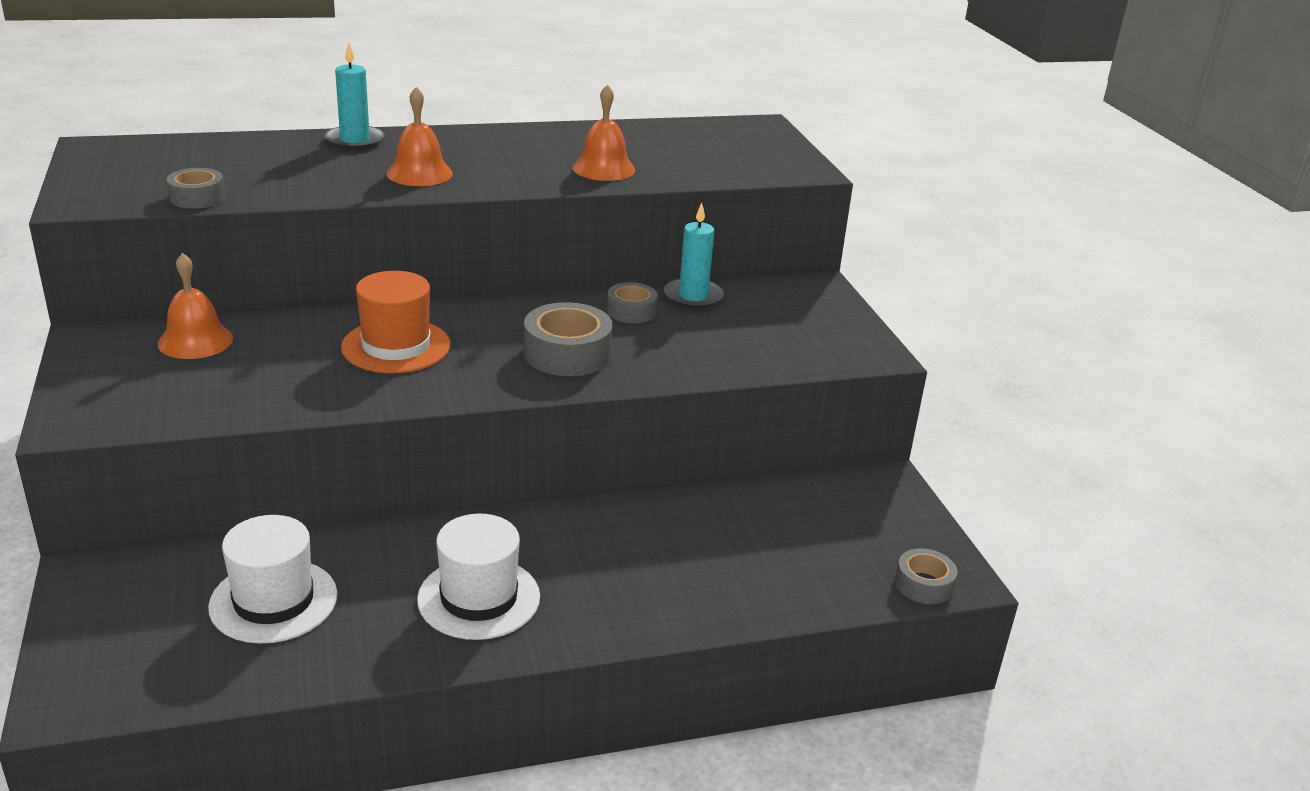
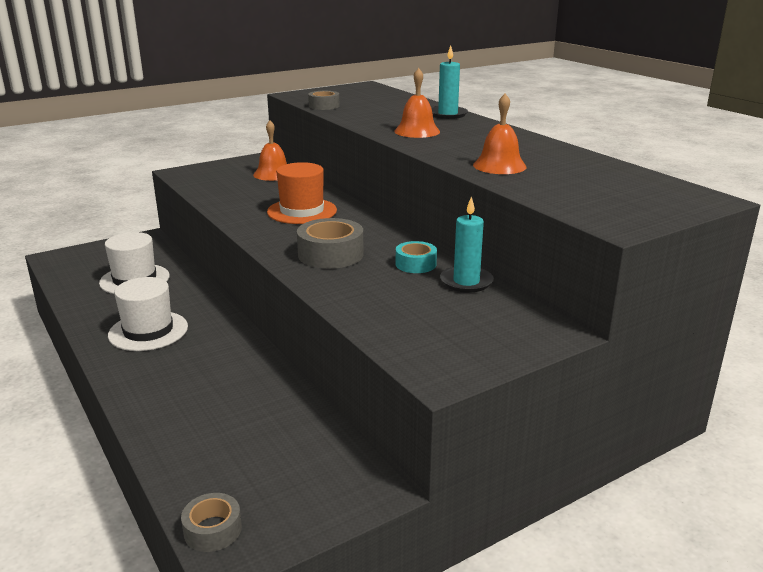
camera: 75 degrees right, 5 degrees down
grey tape [607,282,658,323] -> turquoise tape [396,241,437,273]

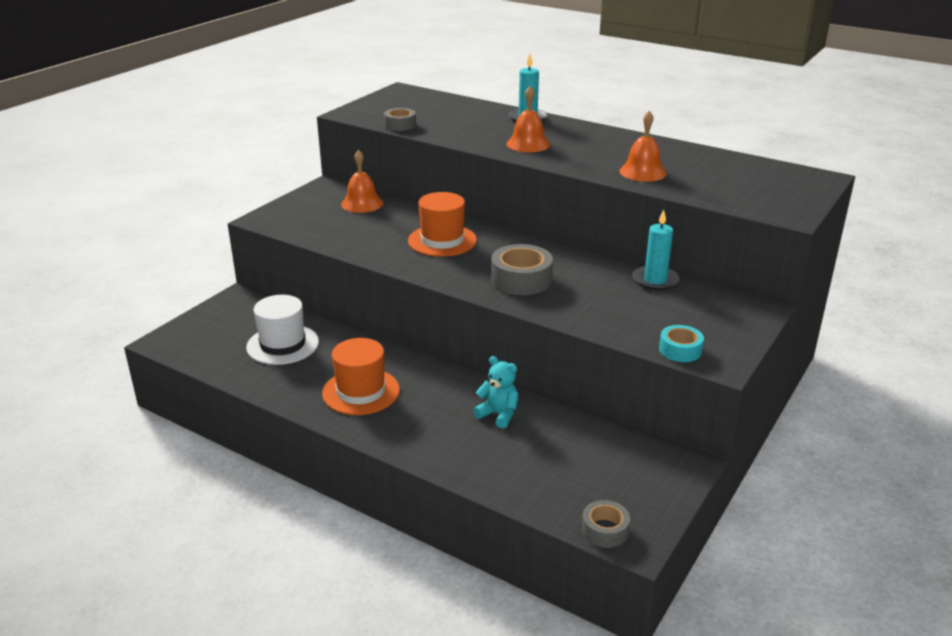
camera: 25 degrees left, 5 degrees up
white hat [108,277,188,351] -> orange hat [322,338,400,415]
turquoise tape [396,241,437,273] -> turquoise tape moved to [659,325,704,362]
none -> turquoise teddy bear [473,356,518,429]

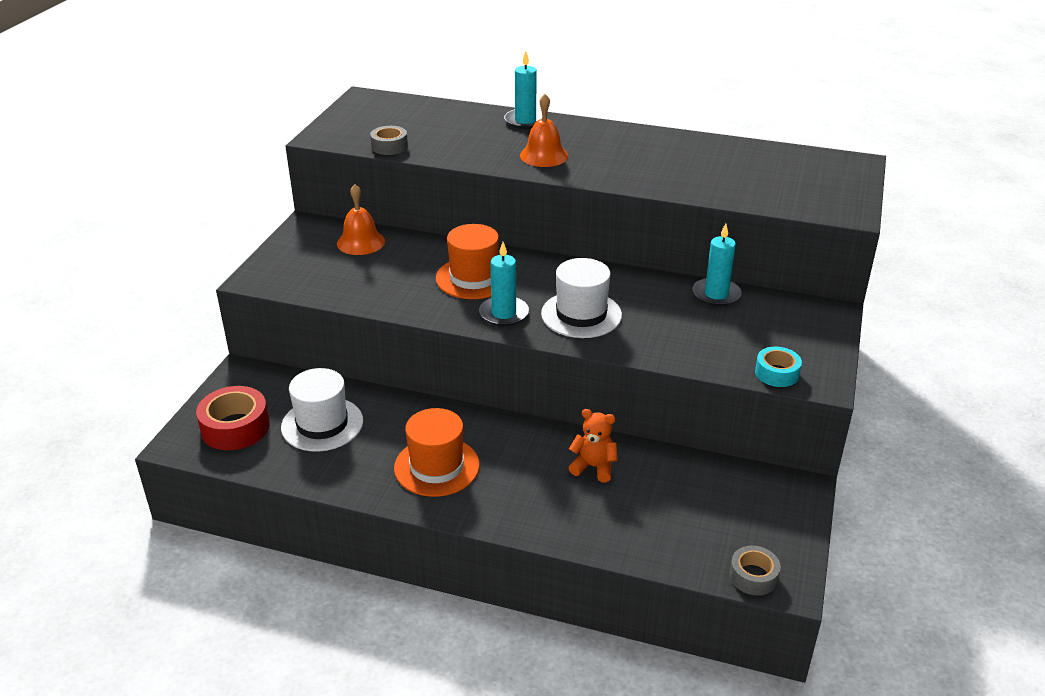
camera: 15 degrees left, 5 degrees up
turquoise teddy bear [473,356,518,429] -> orange teddy bear [569,409,618,483]
grey tape [491,244,553,295] -> white hat [541,258,622,338]
orange bell [619,111,667,182] -> none
none -> red tape [196,386,270,450]
none -> turquoise candle [479,242,529,326]

